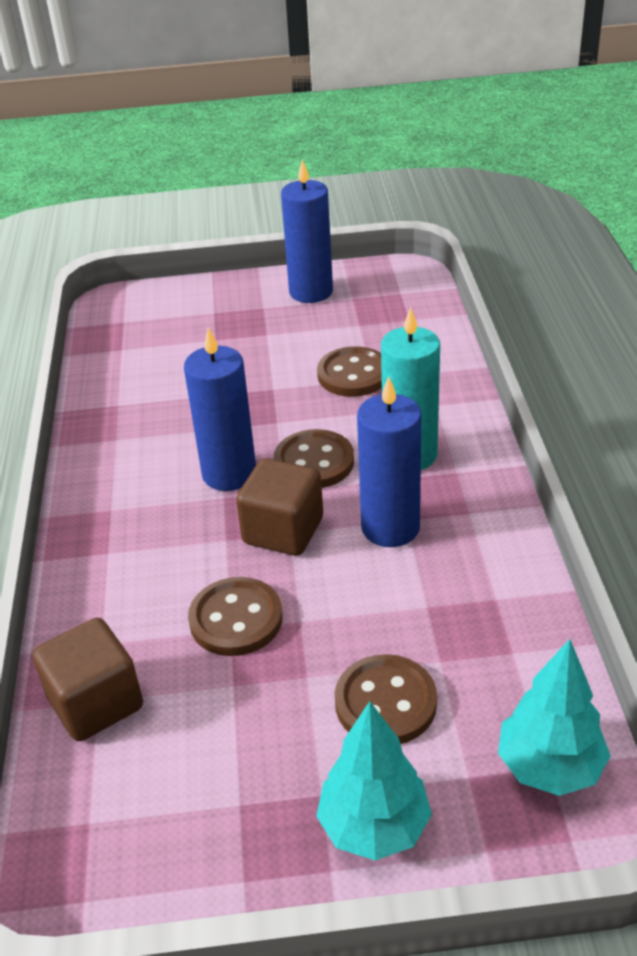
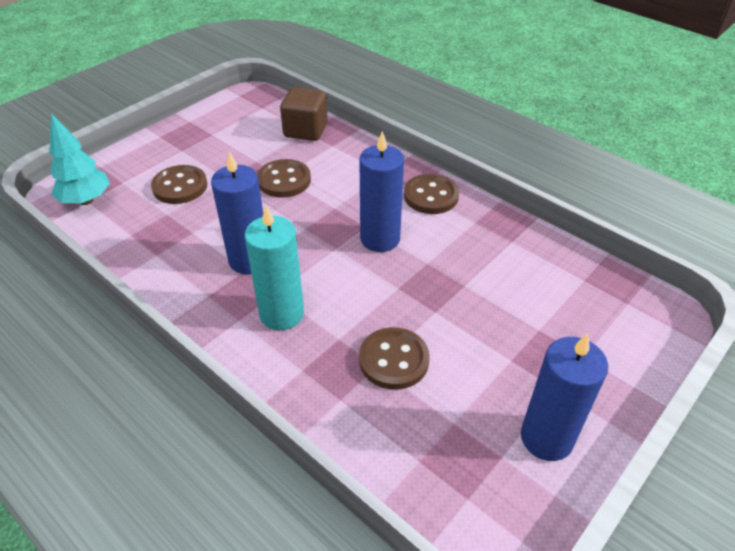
camera: 135 degrees right, 5 degrees up
brown cube [236,458,323,556] -> none
brown button [274,429,354,488] -> brown button moved to [404,174,459,214]
turquoise tree [316,701,432,861] -> none

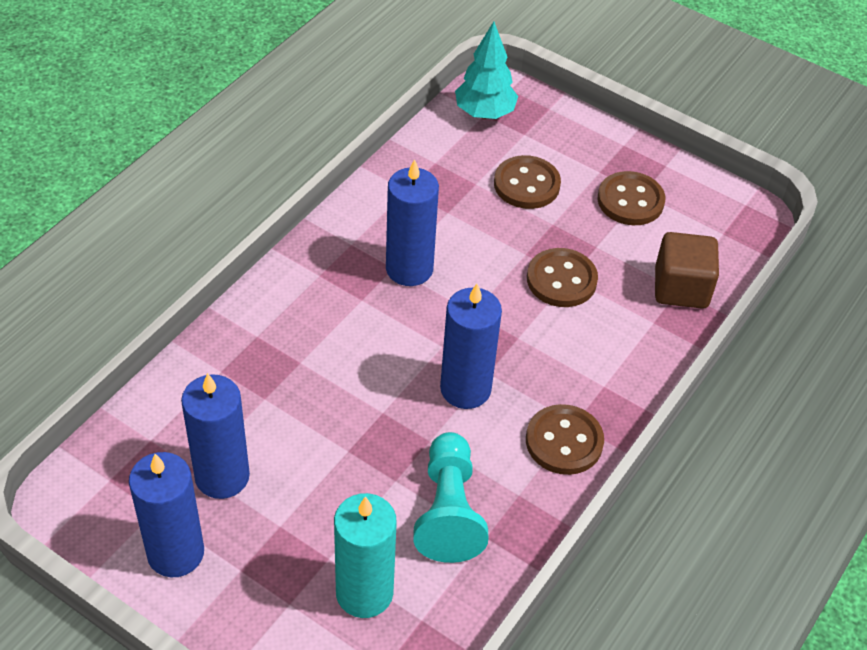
camera: 80 degrees right, 5 degrees up
turquoise candle [244,205,304,330] -> turquoise candle moved to [334,493,397,618]
brown button [359,327,430,390] -> brown button moved to [597,171,665,225]
none -> blue candle [181,373,250,499]
none -> turquoise pawn [413,432,488,563]

